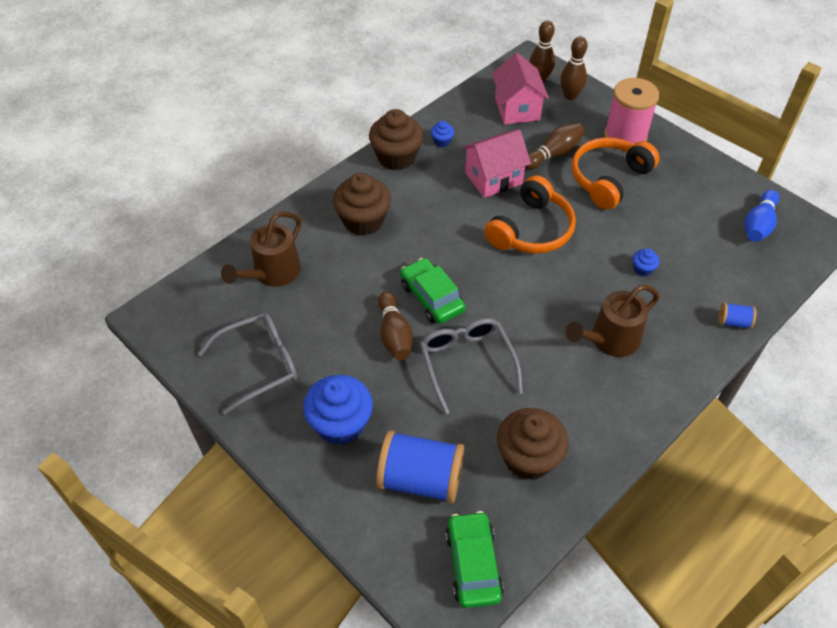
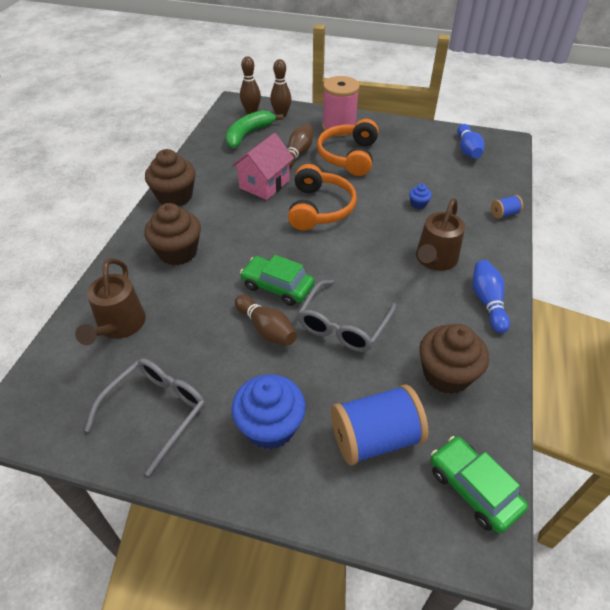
camera: 30 degrees left, 5 degrees down
grey glasses [420,318,523,415] -> grey glasses turned 105 degrees counterclockwise [298,280,396,352]
blue cupcake [431,121,454,147] -> none
pink house [492,53,549,124] -> green banana [225,110,284,148]
none -> blue bowling pin [472,260,510,333]

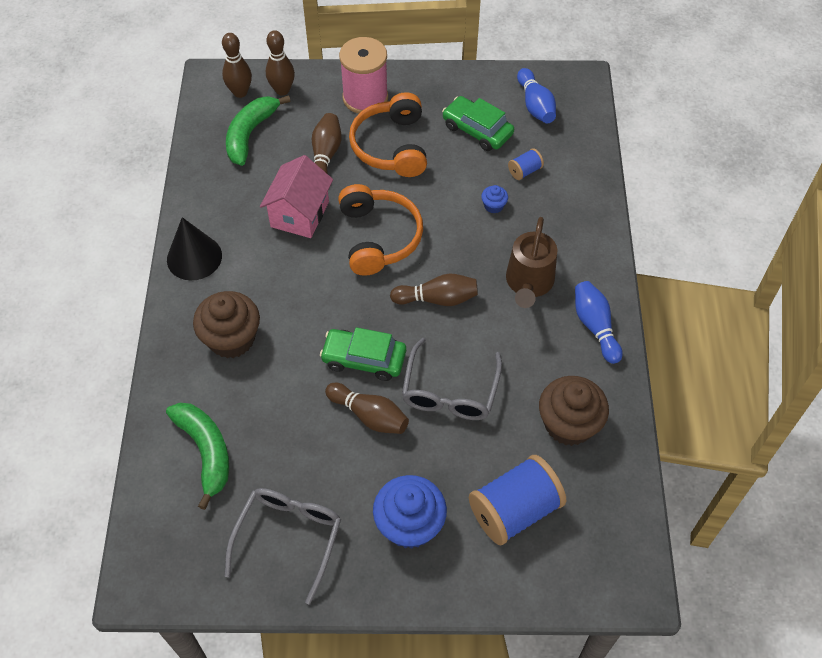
camera: 15 degrees left, 10 degrees up
brown watering can [75,258,146,345] -> green banana [166,403,229,510]
brown cupcake [145,149,196,207] -> black cone [167,217,222,281]
green car [430,436,528,533] -> green car moved to [442,96,514,151]
blue spool [491,195,523,219] -> blue spool moved to [508,148,544,180]
none -> brown bowling pin [390,273,478,306]

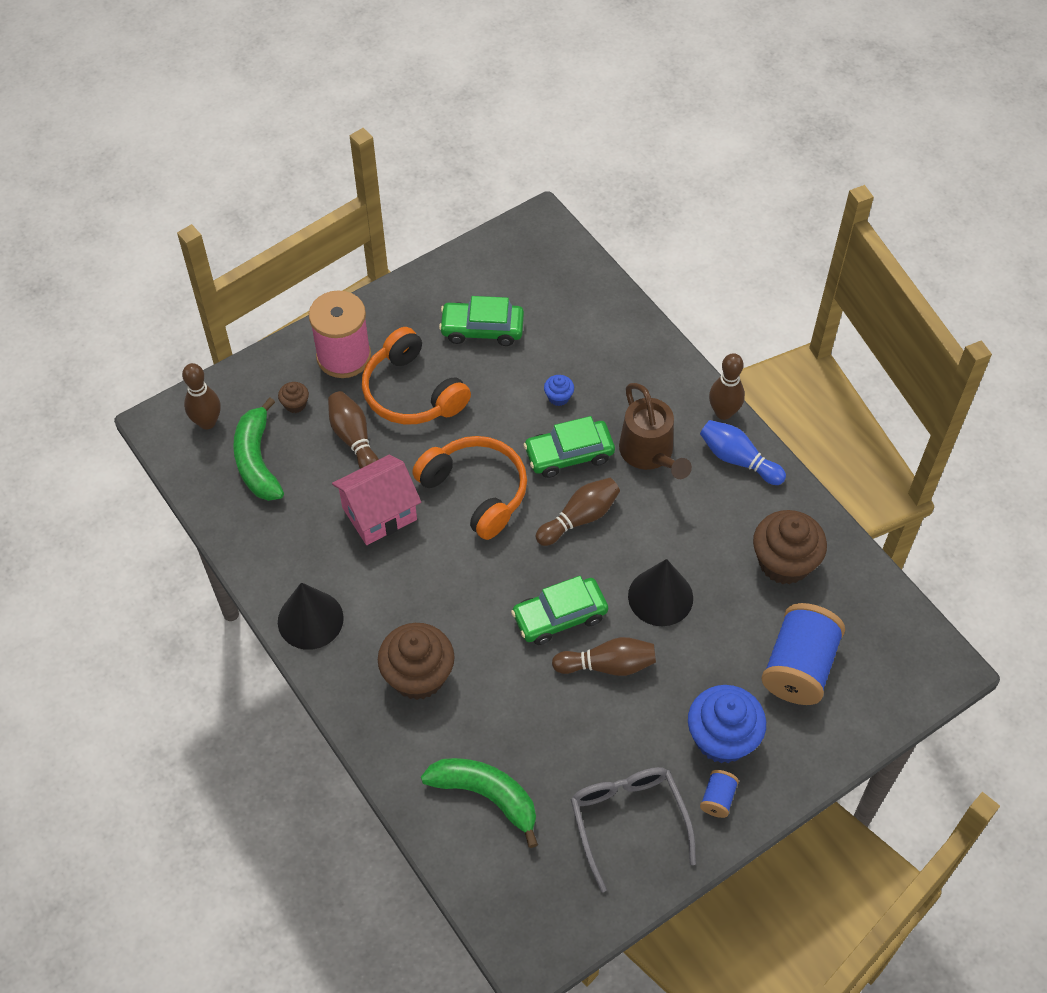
camera: 35 degrees left, 0 degrees up
pink house [260,155,333,238] -> pink house turned 75 degrees clockwise [332,455,421,545]
brown bowling pin [266,30,295,96] -> brown bowling pin moved to [709,353,745,420]
grey glasses [402,338,502,420] -> black cone [628,559,693,626]
blue spool [508,148,544,180] -> blue spool moved to [700,770,739,818]
blue bowling pin [517,68,556,123] -> none
none -> brown cupcake [278,382,309,413]
none -> green car [523,416,615,478]

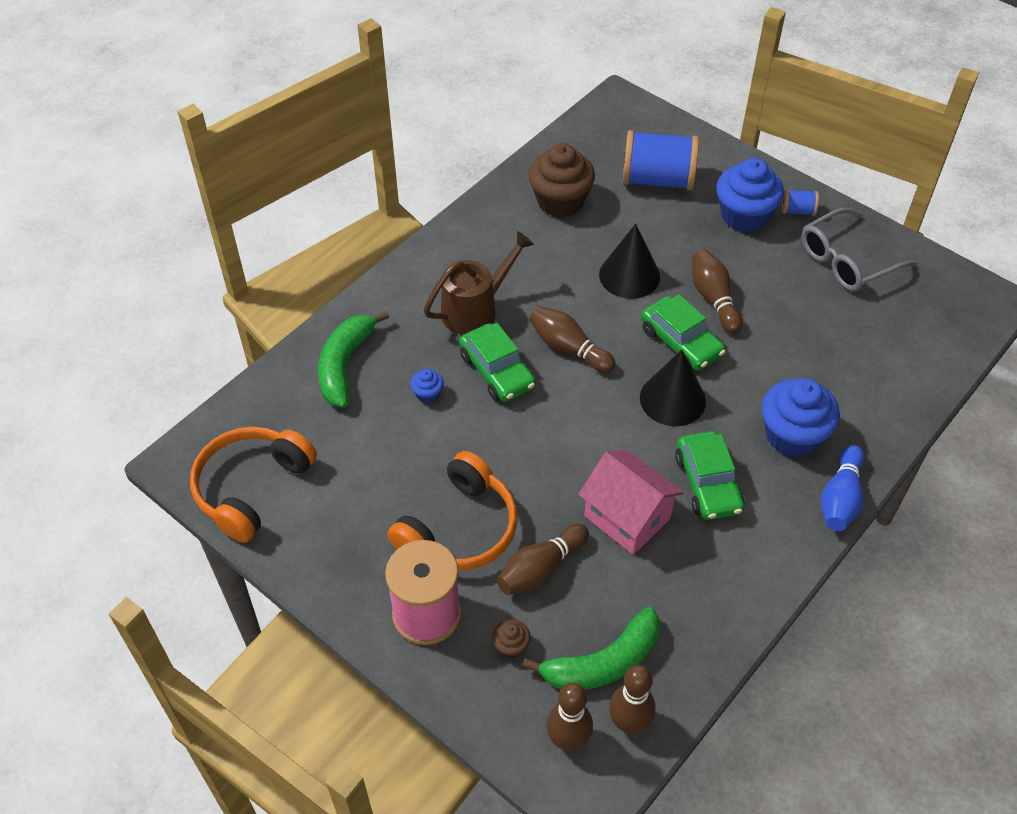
camera: 105 degrees left, 5 degrees down
black cone [278,582,344,650] -> black cone moved to [640,350,706,426]
brown cupcake [378,623,455,700] -> blue cupcake [761,378,840,458]
orange headphones [412,436,527,540] -> orange headphones moved to [190,427,317,543]
green banana [421,758,538,848] -> green banana moved to [318,311,389,408]
green car [439,296,524,346] -> green car moved to [675,431,744,520]
blue bowling pin [700,420,786,485] -> blue bowling pin moved to [821,445,864,531]
brown bowling pin [709,353,745,420] -> brown bowling pin moved to [609,665,656,734]

